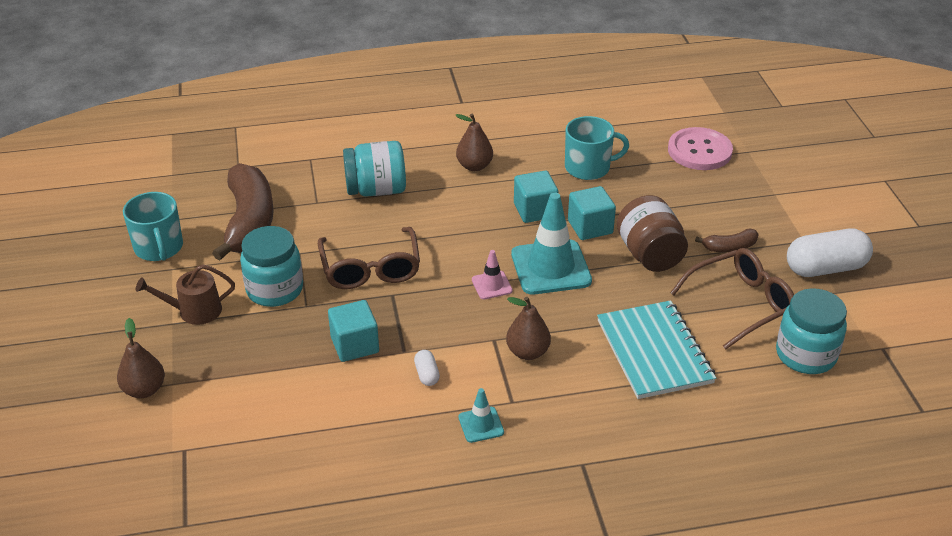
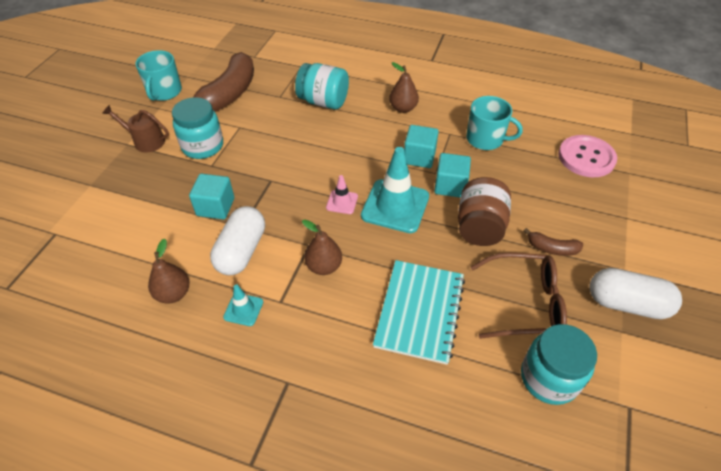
camera: 30 degrees right, 10 degrees up
brown pear [117,318,165,398] -> brown pear moved to [148,239,189,303]
brown glasses [318,227,420,289] -> none
white capsule [414,350,440,386] -> white capsule [210,206,265,275], size x2.24

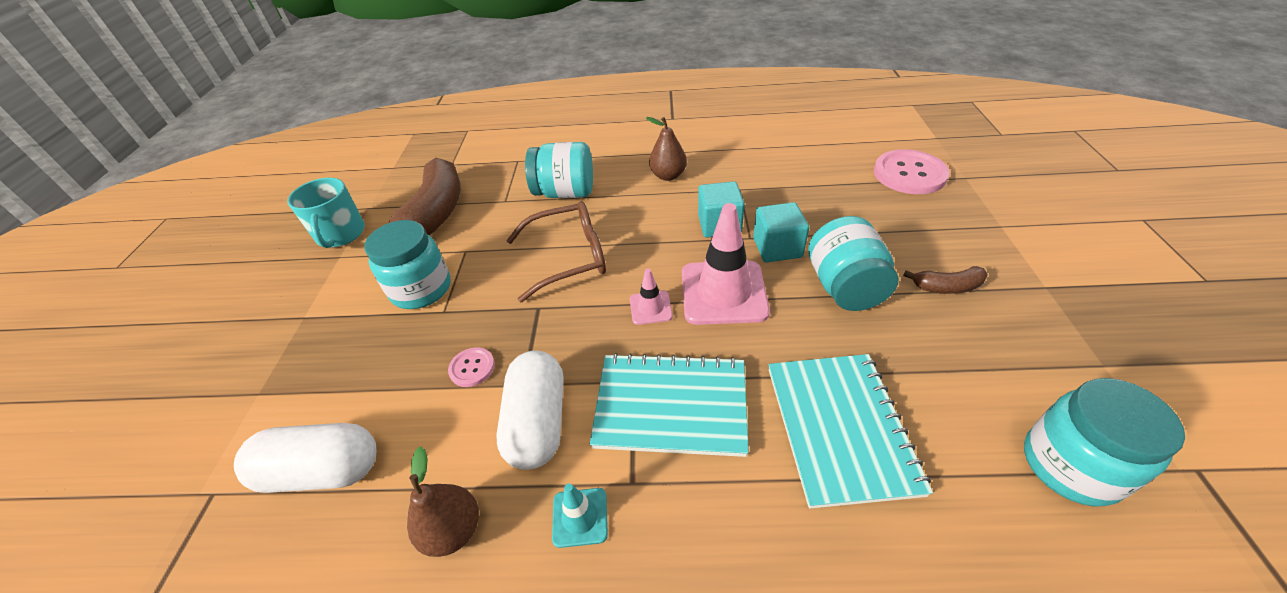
camera: 15 degrees left, 5 degrees down
brown watering can [102,105,169,152] -> none
turquoise cube [189,174,234,219] -> pink button [448,347,495,387]
brown pear [302,220,342,275] -> turquoise notebook [590,353,749,457]
turquoise traffic cone [361,147,429,233] -> pink traffic cone [682,203,770,325]
brown jar [458,177,511,246] -> turquoise jar [808,216,899,311]
turquoise mug [466,96,523,150] -> none
brown glasses [471,253,567,339] -> brown glasses moved to [506,201,606,302]
white capsule [589,268,682,319] -> white capsule moved to [234,423,377,493]

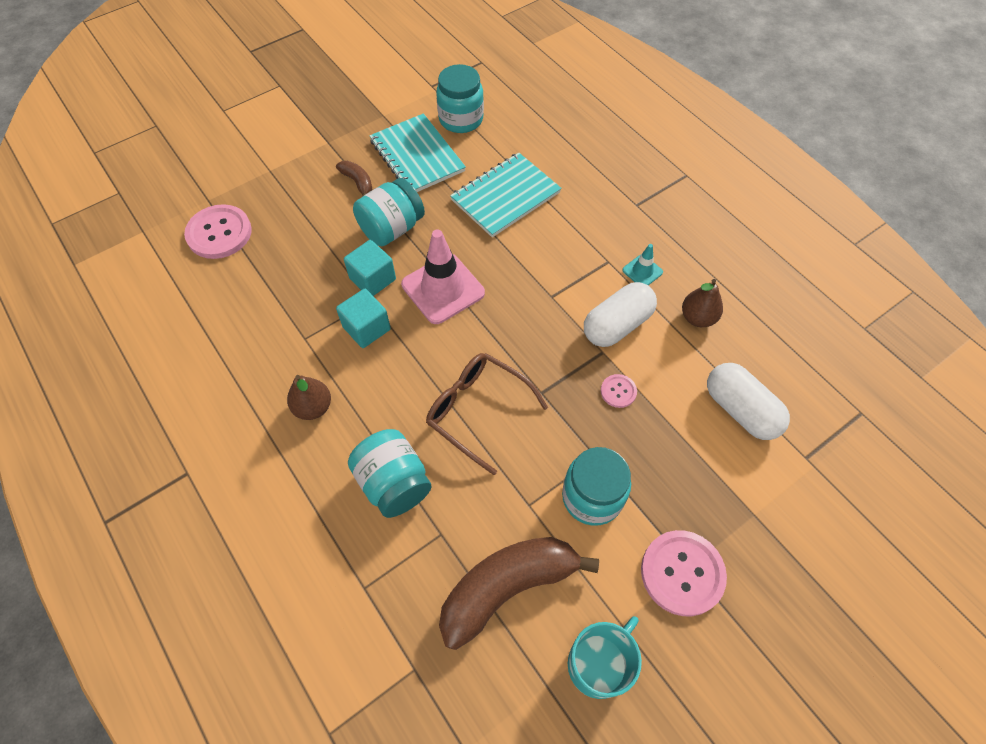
camera: 130 degrees left, 15 degrees up
turquoise notebook [590,353,749,457] -> turquoise notebook moved to [369,113,466,192]
pink traffic cone [630,269,673,325] -> none
none -> pink button [641,530,727,616]

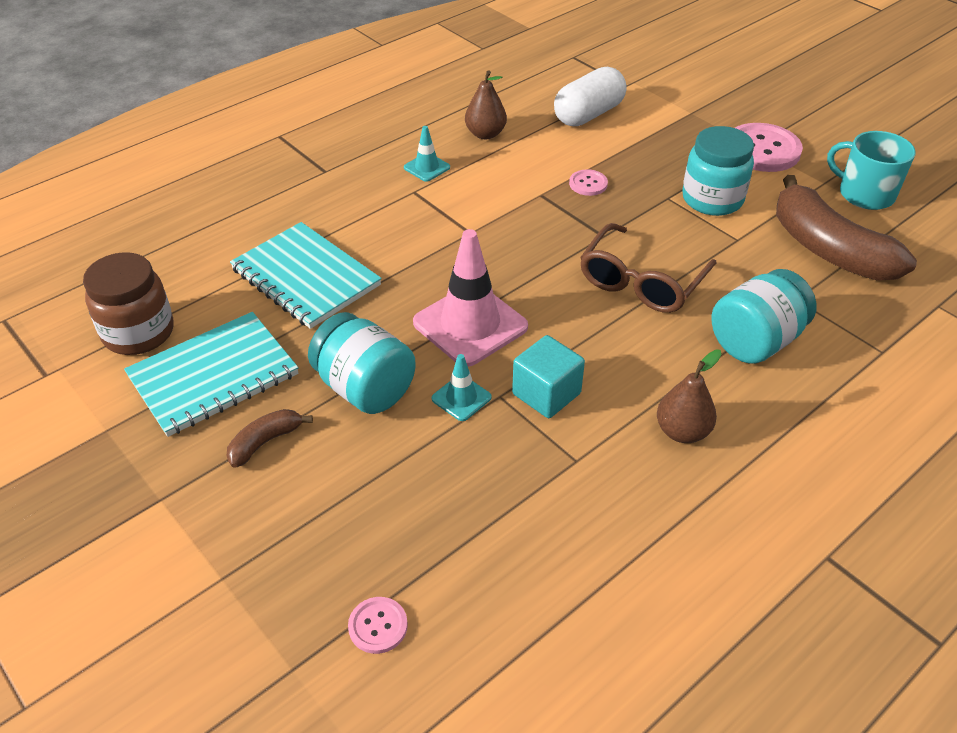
camera: 95 degrees left, 15 degrees down
pink button [184,204,252,259] -> pink button [348,597,408,654], size x0.49
turquoise cube [344,240,396,296] -> turquoise traffic cone [432,354,492,421]
turquoise jar [436,64,484,133] -> brown jar [83,252,174,355]
white capsule [584,282,657,347] -> none

